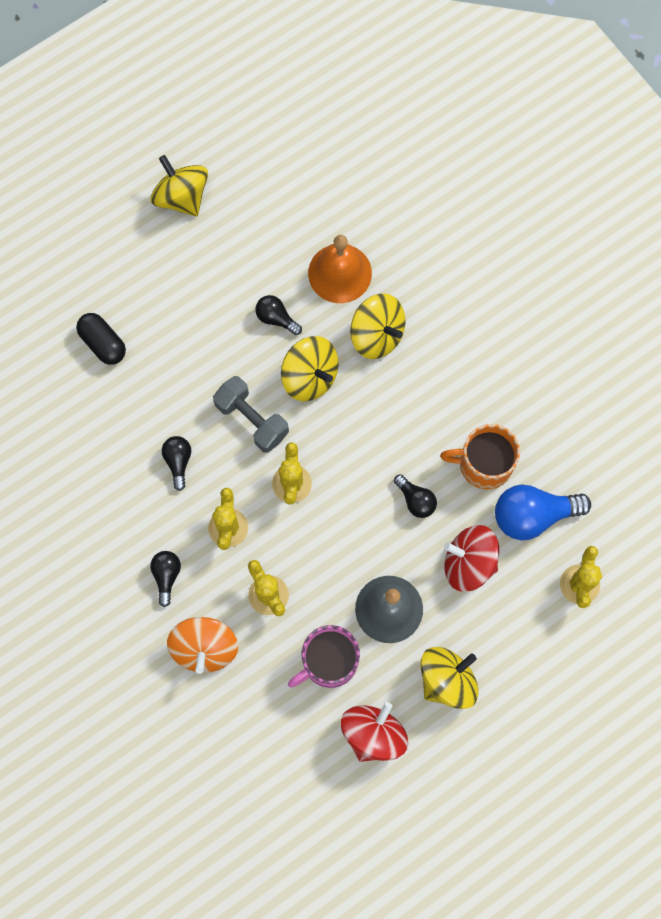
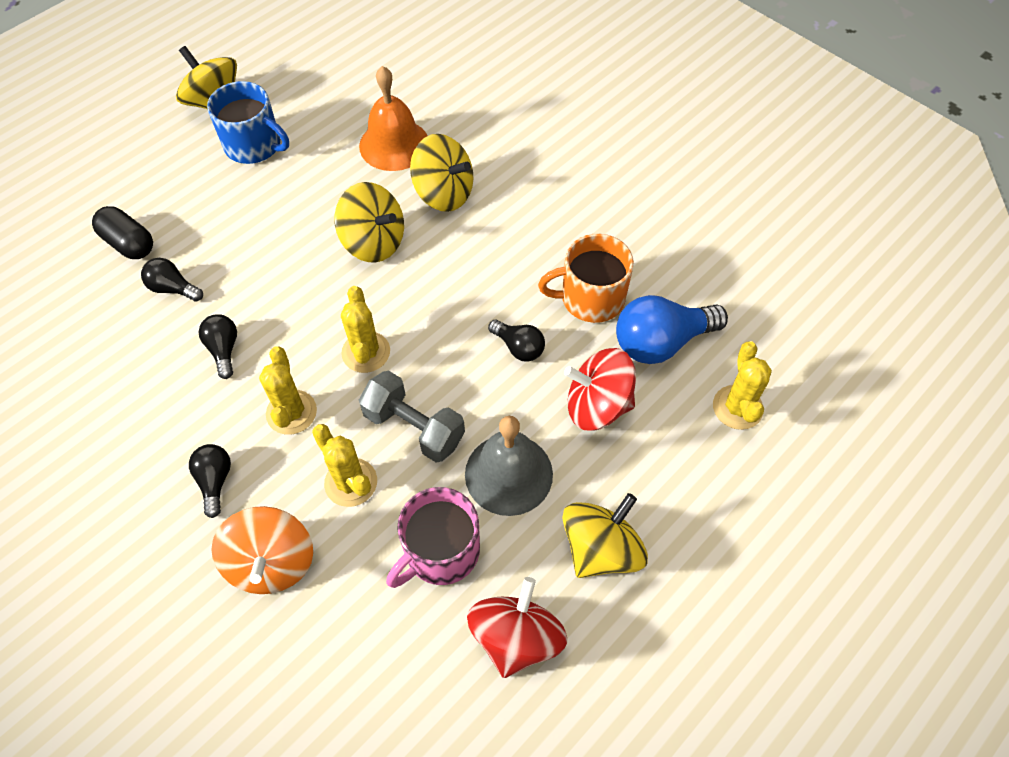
camera: 10 degrees left, 15 degrees down
grey dumbbell [213,376,289,453] -> grey dumbbell moved to [359,371,465,462]
black light bulb [255,295,302,335] -> black light bulb moved to [141,258,203,302]
none -> blue mug [207,81,289,164]

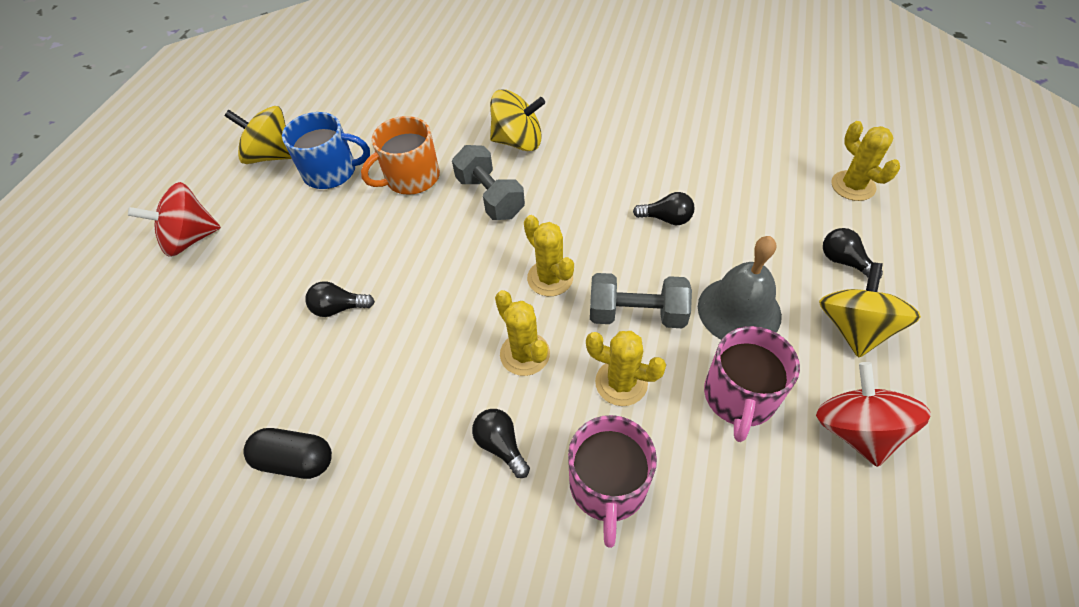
camera: 25 degrees left, 5 degrees down
black capsule [92,206,153,259] -> black capsule moved to [244,428,332,479]
black light bulb [199,314,237,379] -> black light bulb moved to [823,228,883,279]
orange spinning top [211,506,313,594] -> pink mug [568,415,657,548]
yellow spinning top [334,182,404,263] -> grey dumbbell [452,145,525,220]
orange bell [359,66,427,171] -> none
orange mug [538,234,634,323] -> orange mug moved to [361,116,440,195]
red spinning top [564,348,636,431] -> red spinning top moved to [128,182,221,257]
blue light bulb [616,295,728,364] -> none

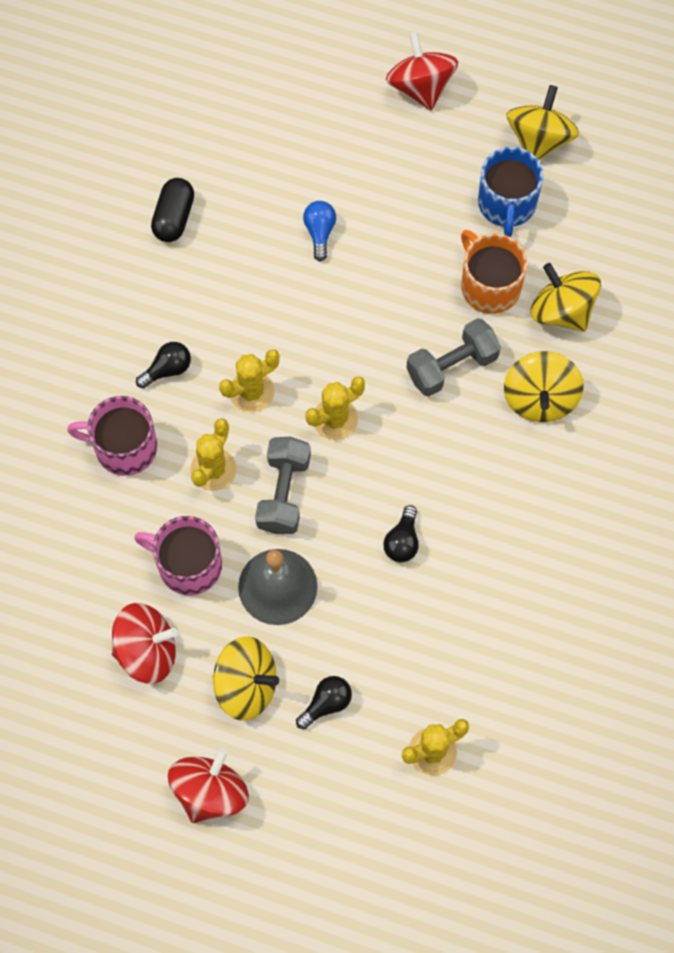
camera: 90 degrees right, 15 degrees up
black light bulb [305,281,375,317] -> blue light bulb [303,201,336,262]
none -> red spinning top [168,748,249,823]
none -> yellow spinning top [531,263,601,332]

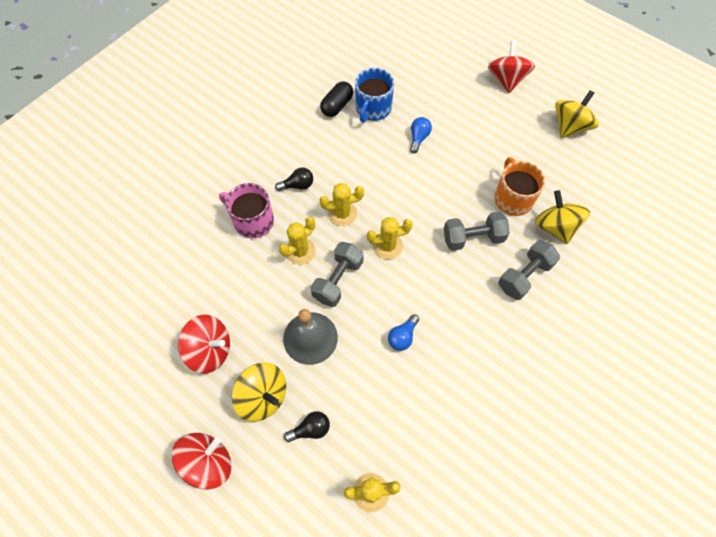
camera: 20 degrees right, 5 degrees down
pink mug [134,516,222,595] -> none
black light bulb [383,505,419,562] -> blue light bulb [388,314,419,351]
blue mug [478,147,543,237] -> blue mug moved to [355,68,394,123]
yellow spinning top [504,351,584,422] -> grey dumbbell [498,240,560,300]

